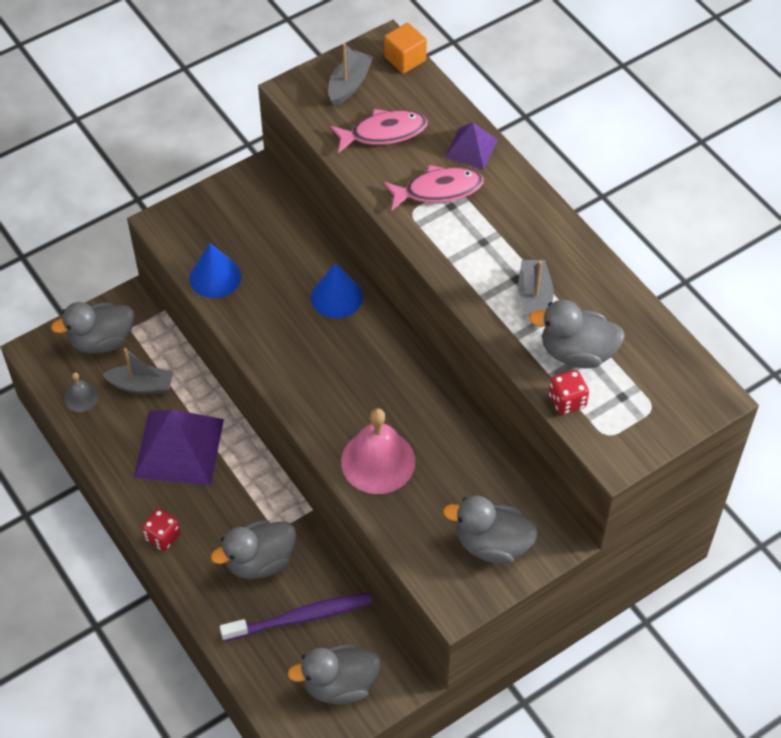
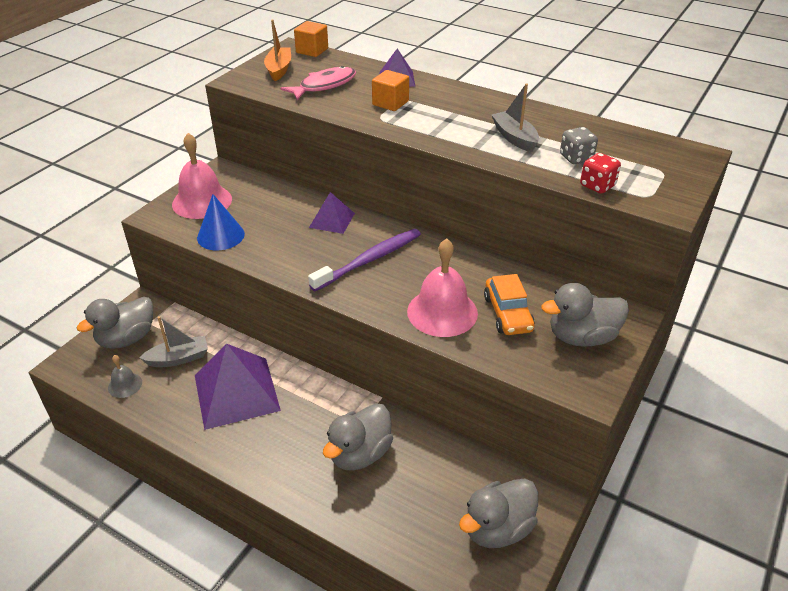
camera: 25 degrees left, 15 degrees down
red dice [142,508,181,551] -> none
purple toothbrush [220,593,372,641] -> purple toothbrush moved to [308,229,421,291]
blue cone [311,263,363,318] -> purple pyramid [309,192,355,234]
grey boat [328,43,373,106] -> orange boat [264,20,291,81]
pink fish [383,165,484,210] -> orange cube [372,70,409,111]
grey duck [529,300,625,368] -> grey dice [560,127,598,164]
none -> pink bell [172,133,232,219]
none -> orange car [484,274,535,335]

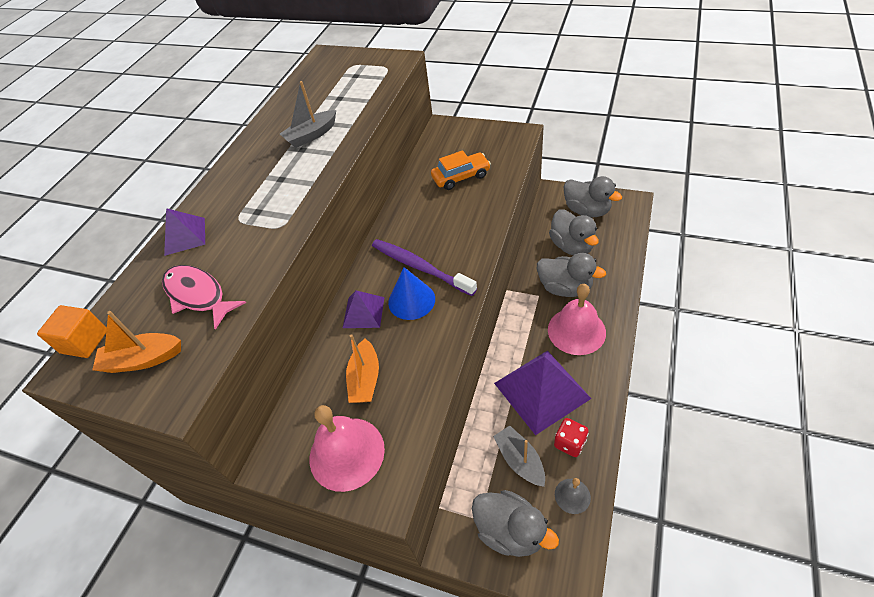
camera: 95 degrees left, 10 degrees up
blue cone [197,194,245,250] -> blue cone moved to [388,267,435,320]
orange cube [372,70,409,111] -> none
pink bell [407,239,478,337] -> pink bell moved to [548,284,606,355]
grey duck [541,283,629,347] -> grey duck moved to [549,210,599,255]
grey dice [560,127,598,164] -> none
red dice [580,153,621,194] -> red dice moved to [554,418,589,457]
none -> orange boat [346,334,379,403]

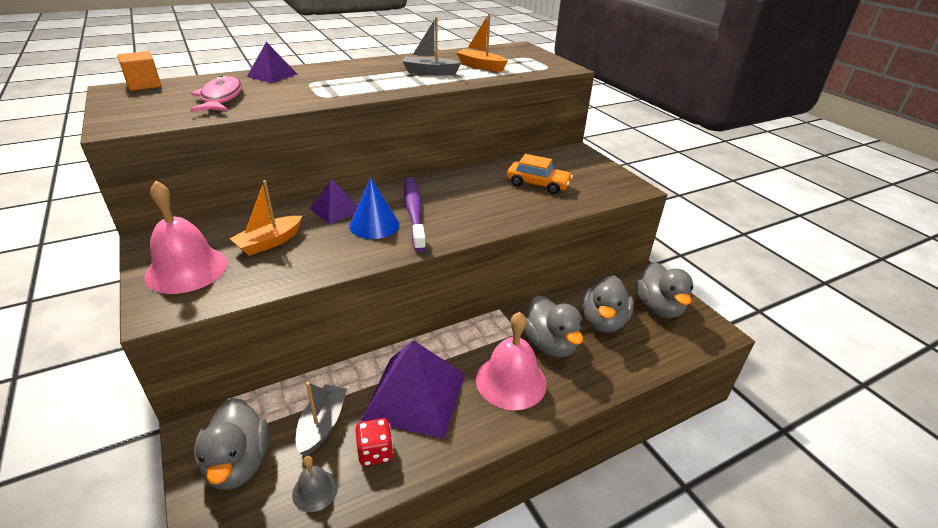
camera: 35 degrees right, 15 degrees down
orange boat [92,311,181,373] -> orange boat moved to [456,13,508,72]

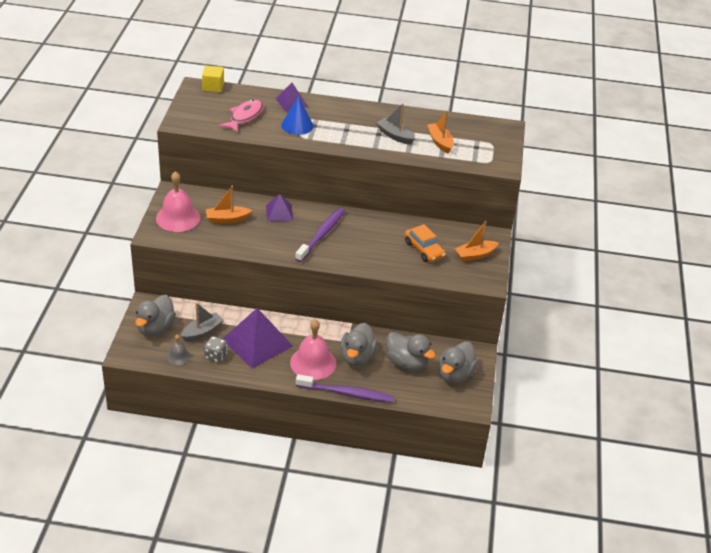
camera: 35 degrees right, 5 degrees up
orange cube [117,51,161,91] -> yellow cube [202,66,224,92]
blue cone [349,178,399,239] -> blue cone moved to [281,96,314,135]
red dice [355,418,394,466] -> grey dice [204,336,228,363]
grey duck [582,275,634,333] -> grey duck turned 105 degrees counterclockwise [386,332,436,371]
none -> purple toothbrush [296,374,394,403]
none -> orange boat [455,221,499,262]

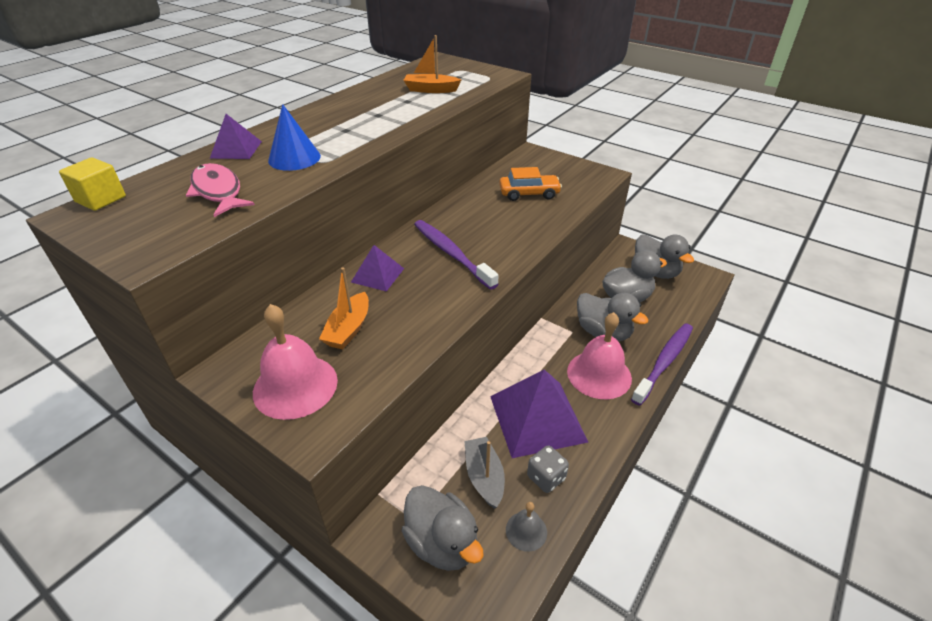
camera: 60 degrees left, 0 degrees up
grey boat [377,103,415,145] -> none
orange boat [455,221,499,262] -> none

